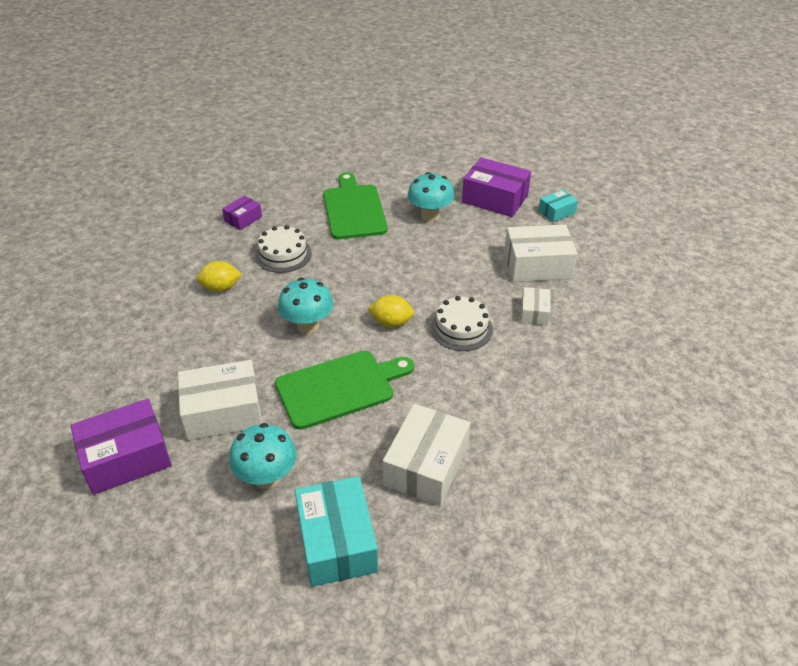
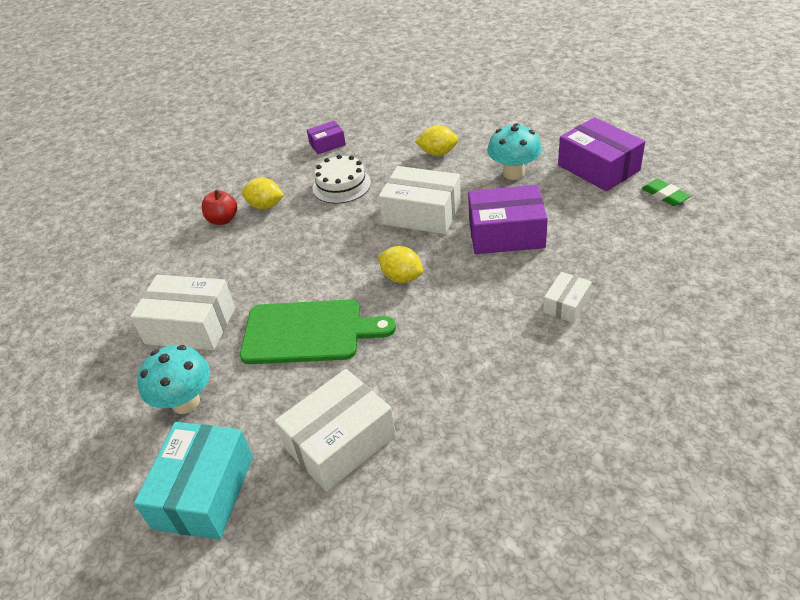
camera: 30 degrees right, 0 degrees up
purple box [70,399,172,495] -> purple box moved to [468,185,548,254]
turquoise mushroom [278,278,333,334] -> none
green cutting board [323,172,388,239] -> yellow lemon [415,125,459,156]
white cake [431,296,493,351] -> none
white box [504,224,578,282] -> white box moved to [379,166,461,234]
turquoise box [538,189,578,222] -> green eraser [642,179,691,206]
none -> red apple [202,189,237,225]

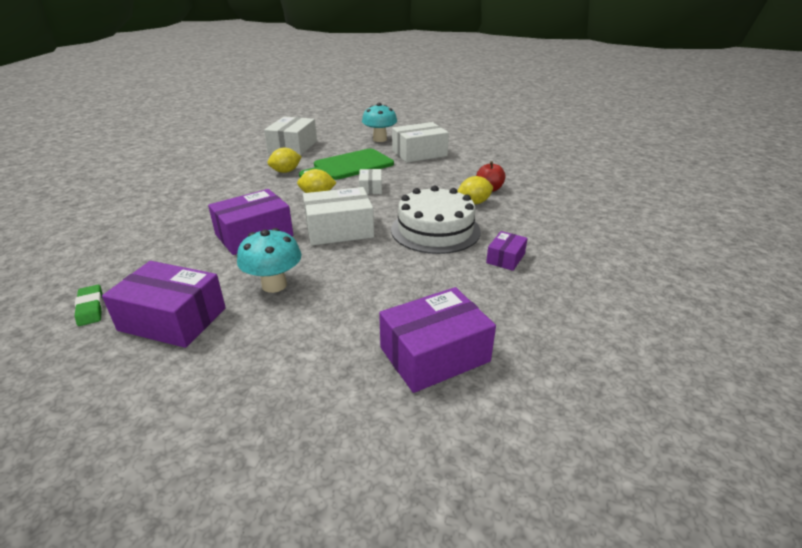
camera: 140 degrees right, 10 degrees down
turquoise box [134,422,253,540] -> none
white cake [312,154,371,204] -> white cake [391,185,481,254], size x1.52
yellow lemon [415,125,459,156] -> yellow lemon moved to [268,148,302,173]
white box [543,272,592,323] -> white box moved to [359,169,382,194]
green eraser [642,179,691,206] -> green eraser turned 45 degrees clockwise [75,285,103,326]
none -> purple box [379,287,496,393]

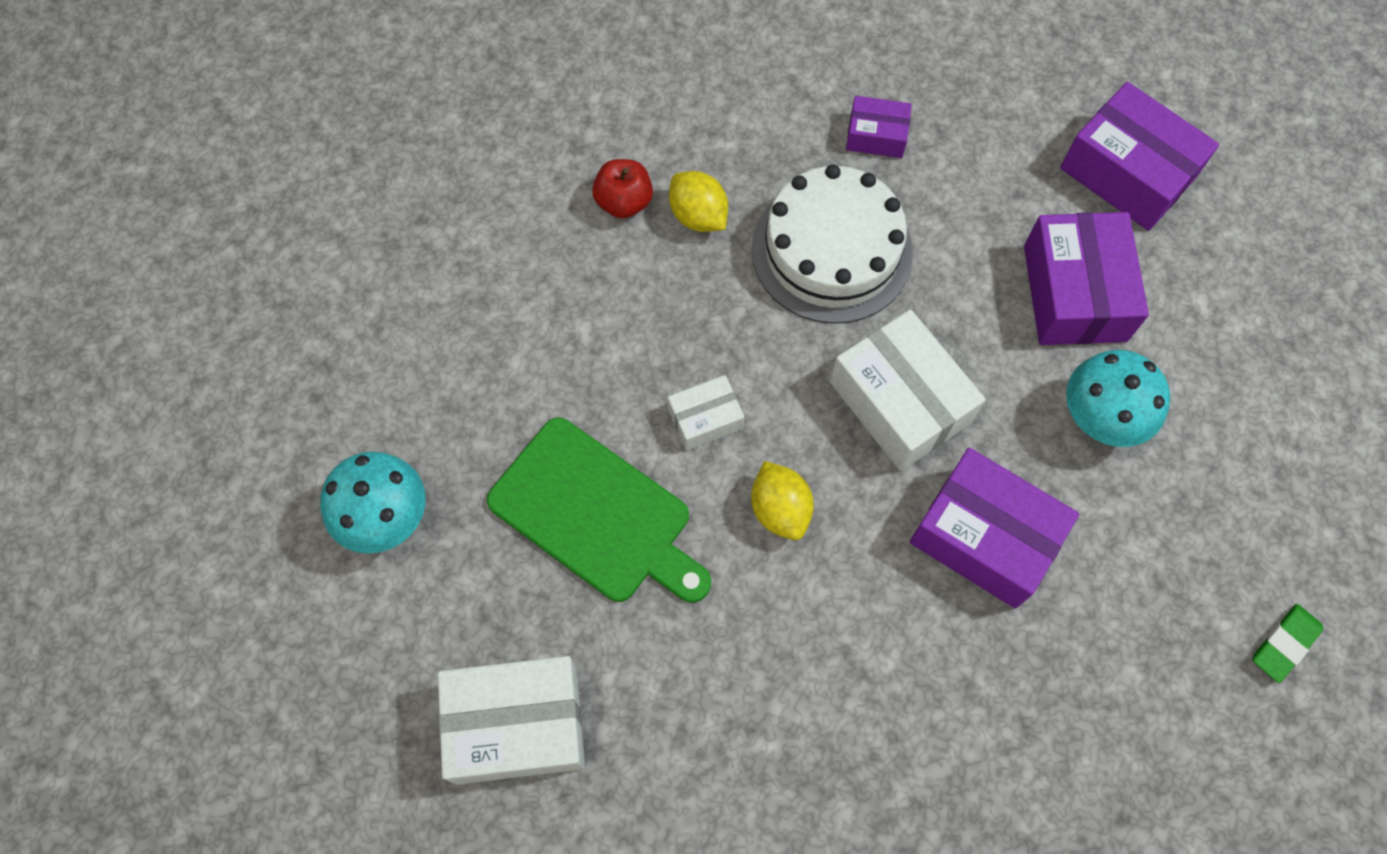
camera: 110 degrees left, 35 degrees up
purple box [102,261,226,348] -> purple box moved to [1024,212,1149,345]
yellow lemon [268,148,302,173] -> none
white box [392,122,449,163] -> none

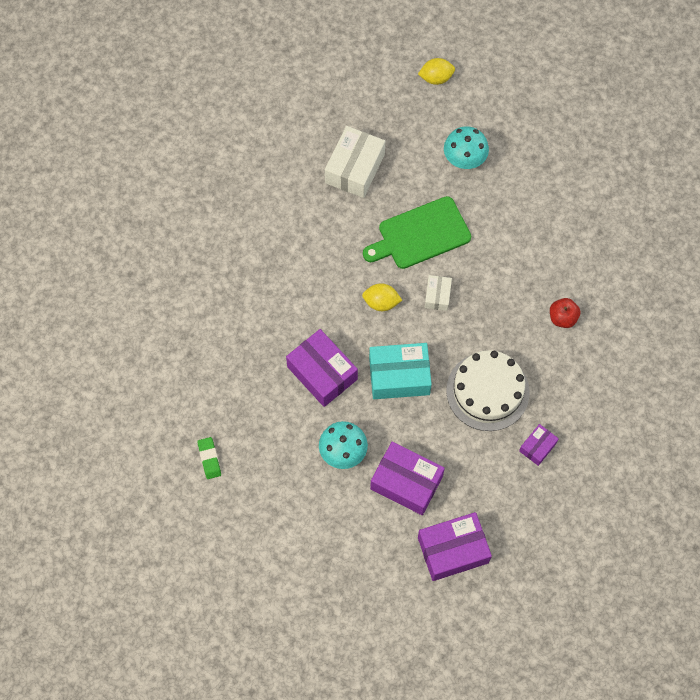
camera: 120 degrees right, 0 degrees up
yellow lemon [669,171,728,232] -> yellow lemon moved to [418,58,455,85]
white box [830,309,986,471] -> turquoise box [369,343,432,399]
purple box [910,448,1079,609] -> purple box turned 75 degrees clockwise [286,329,358,407]

